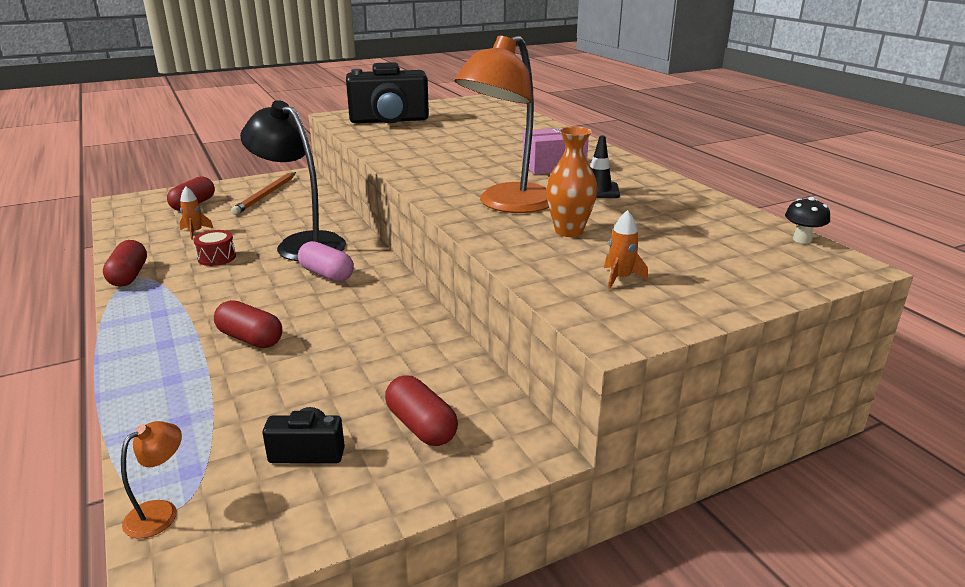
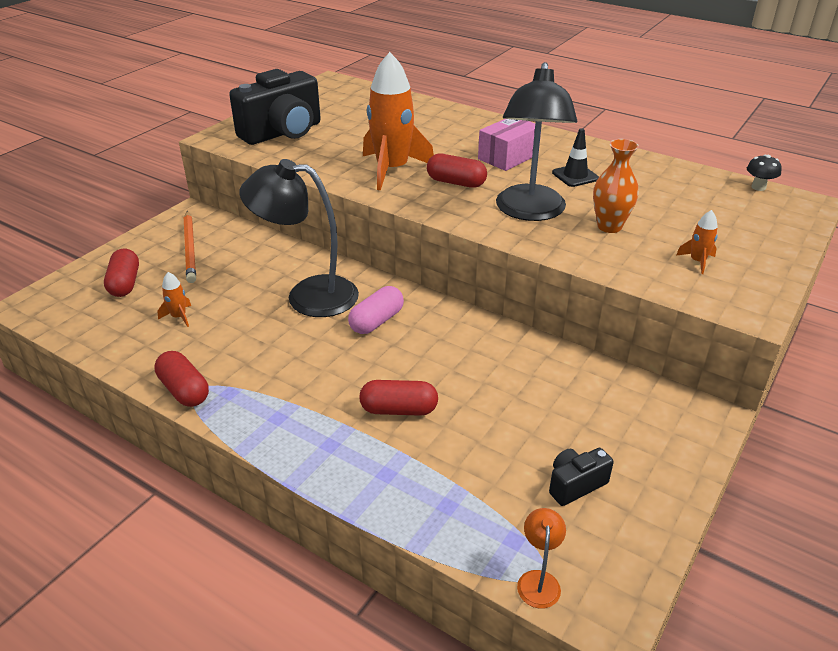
camera: 30 degrees left, 10 degrees up
red drum [193,230,236,266] -> none
pink capsule [298,241,354,282] -> pink capsule turned 60 degrees counterclockwise [348,286,404,334]
red capsule [385,375,458,446] -> red capsule moved to [427,154,487,188]
orange lamp [454,36,549,213] -> black lamp [496,62,577,221]
none -> orange rocket [363,52,434,190]

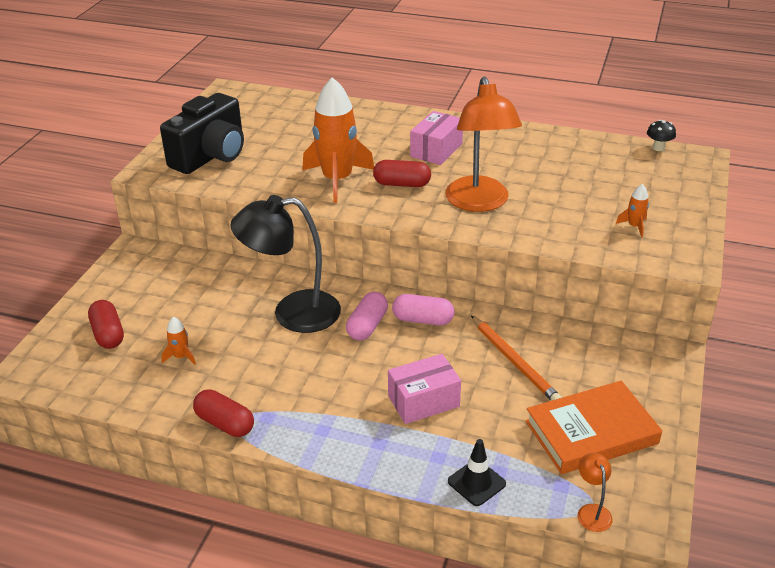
camera: 15 degrees left, 0 degrees up
orange pencil [184,211,196,283] -> orange pencil moved to [471,315,562,401]
red capsule [359,380,438,416] -> pink box [388,354,461,424]
black lamp [496,62,577,221] -> orange lamp [445,76,522,212]
black camera [549,448,614,506] -> orange book [525,381,662,474]
black traffic cone [552,128,599,187] -> black traffic cone moved to [448,439,506,506]
orange vase [593,139,639,233] -> none
none -> pink capsule [392,294,454,325]

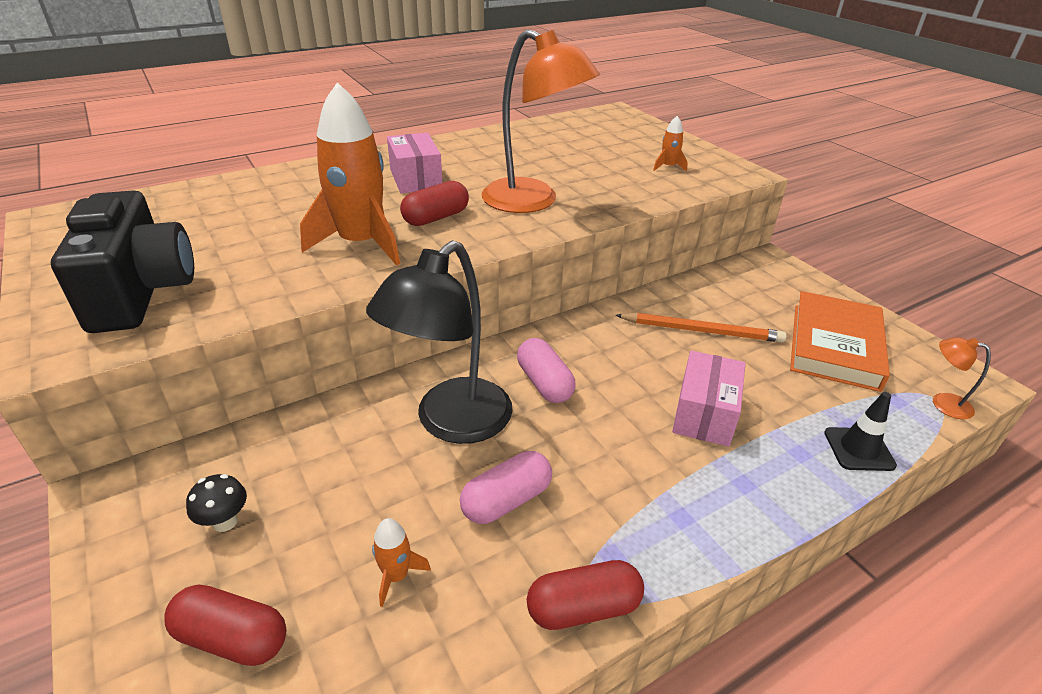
camera: 50 degrees left, 0 degrees up
pink capsule [392,294,454,325] -> pink capsule moved to [460,451,552,524]
black mushroom [647,120,676,151] -> black mushroom moved to [186,474,247,532]

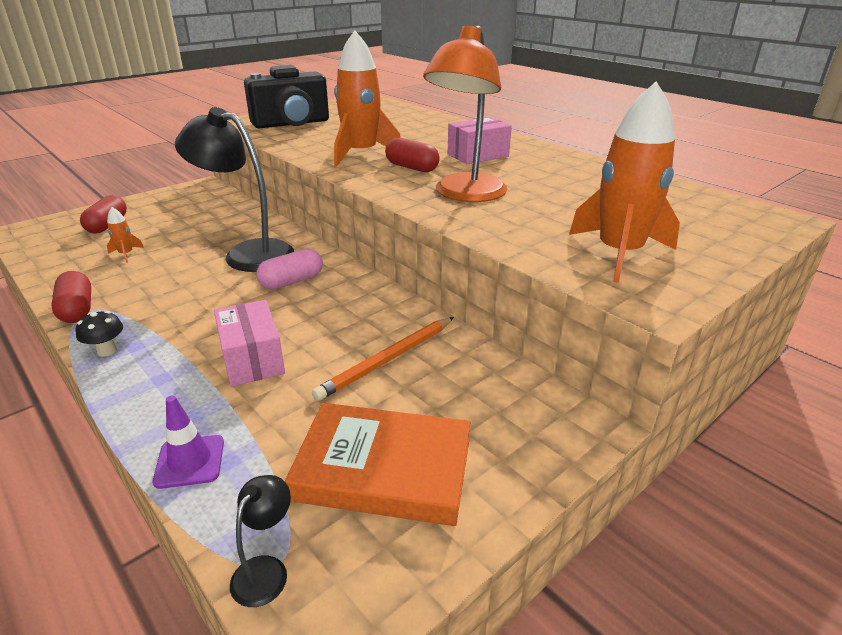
camera: 80 degrees right, 5 degrees down
black mushroom [186,474,247,532] -> black mushroom moved to [76,311,123,357]
pink capsule [460,451,552,524] -> none
orange pencil [615,312,786,343] -> orange pencil turned 45 degrees clockwise [312,317,454,401]
orange rocket [653,116,688,172] -> orange rocket [569,82,680,283], size x2.40
pink box [672,351,746,447] -> pink box turned 60 degrees clockwise [214,300,285,386]
black traffic cone [824,392,897,471] -> purple traffic cone [153,396,224,489]
orange lamp [933,337,991,419] -> black lamp [230,475,291,607]

